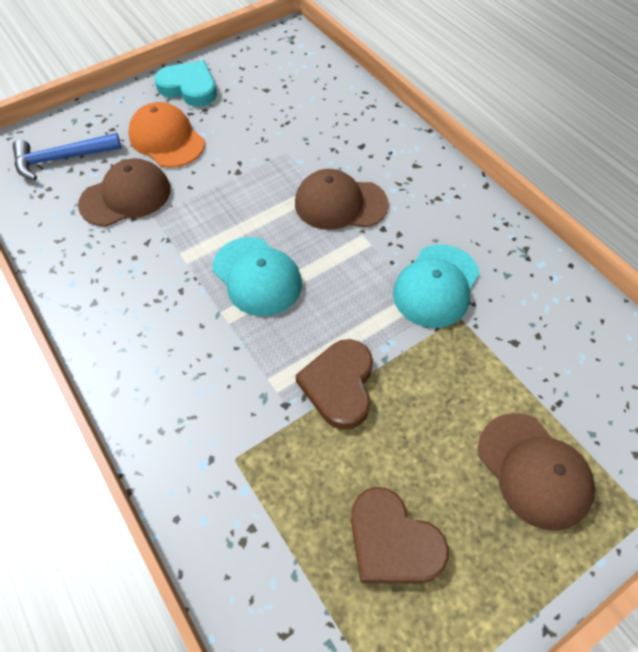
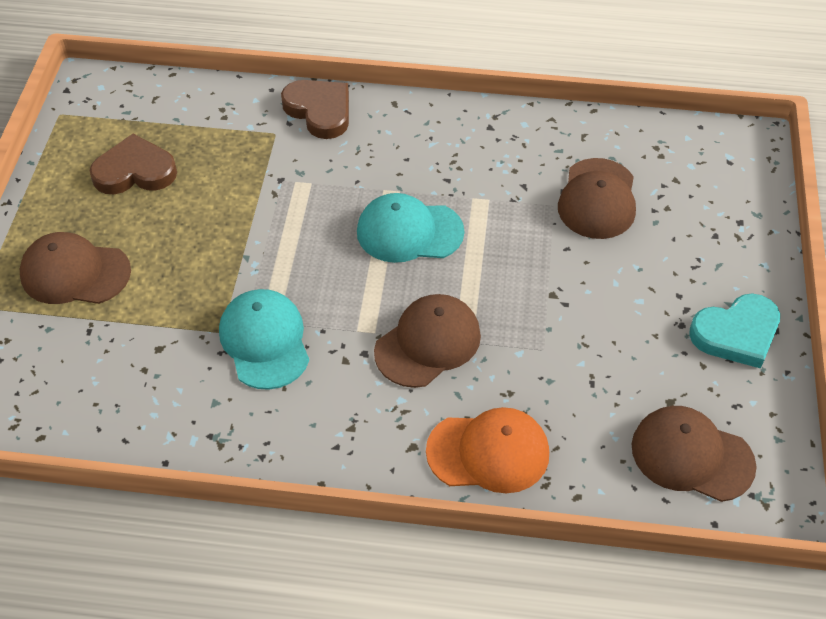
camera: 130 degrees right, 5 degrees down
blue hammer [13,133,121,180] -> none
orange cap [128,102,205,168] -> orange cap moved to [426,407,549,493]
brown heart [295,339,373,430] -> brown heart moved to [281,80,349,139]
none -> brown cap [632,406,756,502]

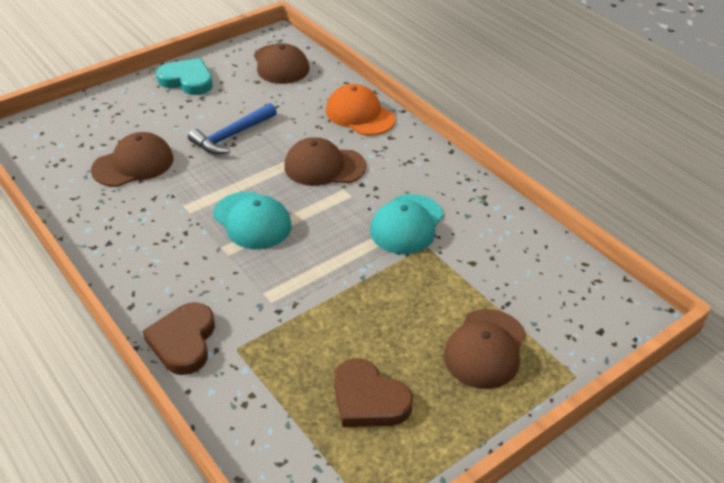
camera: 135 degrees left, 10 degrees down
brown cap [20,232,131,304] -> brown cap turned 60 degrees clockwise [444,309,526,389]
none -> blue hammer [188,103,277,154]

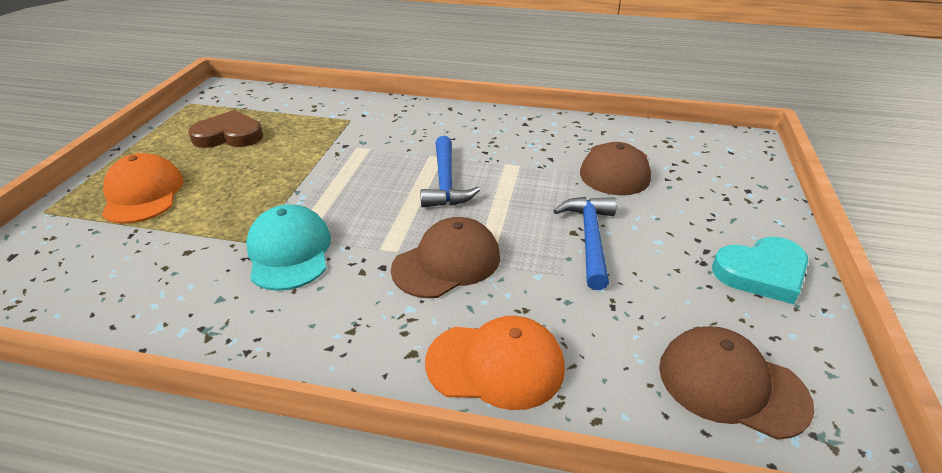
camera: 140 degrees right, 5 degrees down
brown heart [143,302,215,375] -> none
turquoise cap [213,192,292,249] -> blue hammer [421,136,480,207]
brown cap [444,309,526,389] -> orange cap [102,153,183,224]

